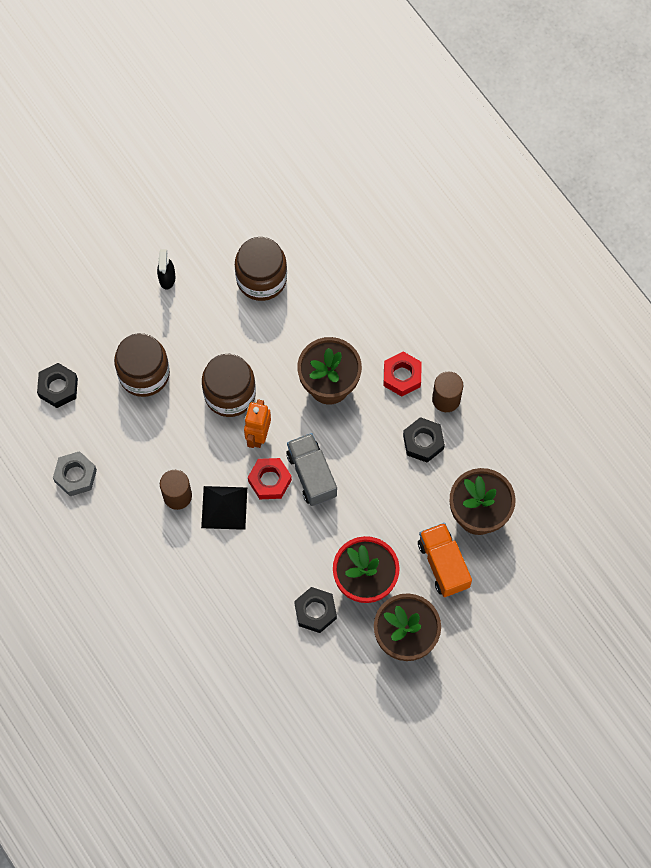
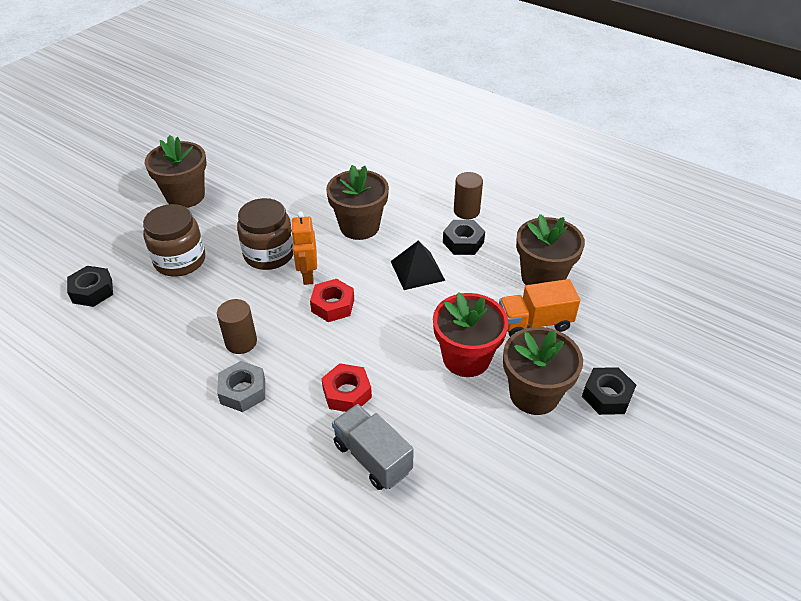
camera: 20 degrees left, 25 degrees down
grey nut [53,451,97,496] -> grey nut moved to [217,361,265,412]
black spray bottle [157,249,175,290] -> brown flower pot [145,135,207,208]
black pyramid [201,486,247,530] -> black pyramid moved to [391,240,446,290]
brown jar [235,237,287,301] -> none
grey truck [286,433,337,506] -> grey truck moved to [332,404,414,490]
black nut [294,587,337,633] -> black nut moved to [582,367,636,415]
red nut [384,351,422,397] -> red nut moved to [321,363,372,412]
orange truck [418,523,472,597] -> orange truck turned 60 degrees counterclockwise [499,279,580,337]

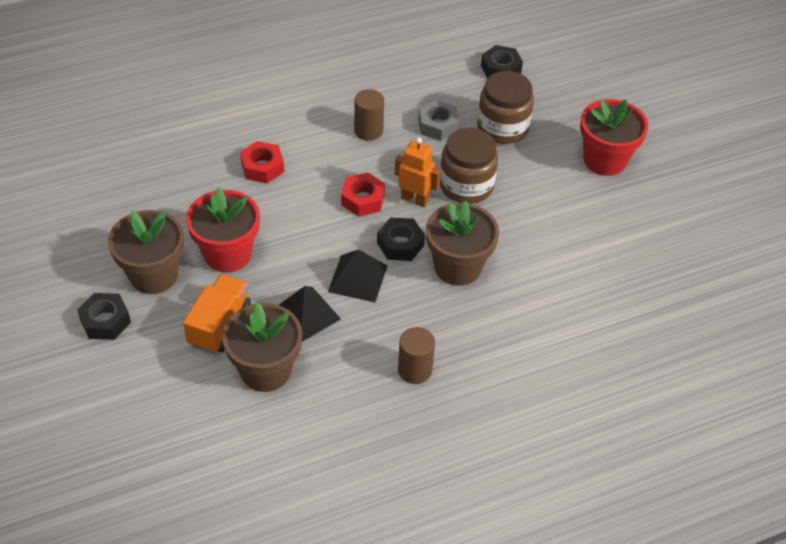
camera: 120 degrees right, 5 degrees up
brown flower pot [145,135,207,208] -> red flower pot [580,99,648,176]
grey nut [217,361,265,412] -> grey nut moved to [418,100,459,141]
grey truck [332,404,414,490] -> none
black nut [443,220,485,255] -> black nut moved to [377,217,425,261]
none -> black pyramid [279,286,341,342]

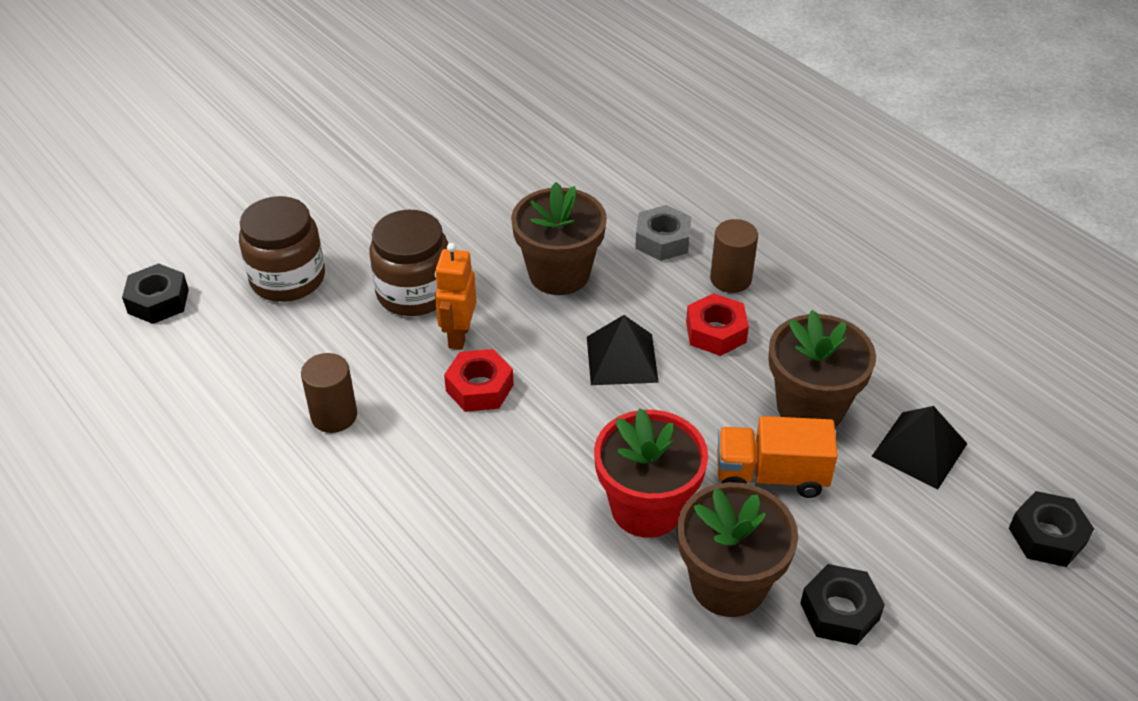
camera: 105 degrees left, 5 degrees down
red nut [240,141,284,184] -> red nut moved to [686,293,749,356]
black pyramid [279,286,341,342] -> black pyramid moved to [871,406,968,489]
black nut [377,217,425,261] -> black nut moved to [1009,491,1094,567]
grey nut [418,100,459,141] -> grey nut moved to [635,205,691,261]
red flower pot [580,99,648,176] -> none

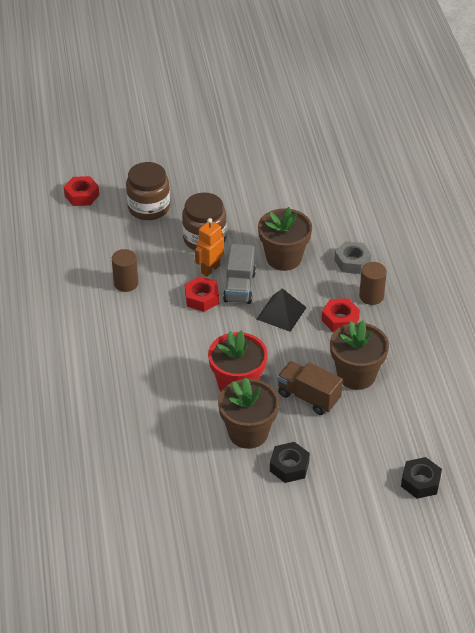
camera: 30 degrees right, 0 degrees up
black nut [122,263,189,324] -> red nut [64,176,99,206]
orange truck [717,416,838,498] -> brown truck [277,361,343,415]
black pyramid [871,406,968,489] -> none
none -> grey truck [223,244,256,304]

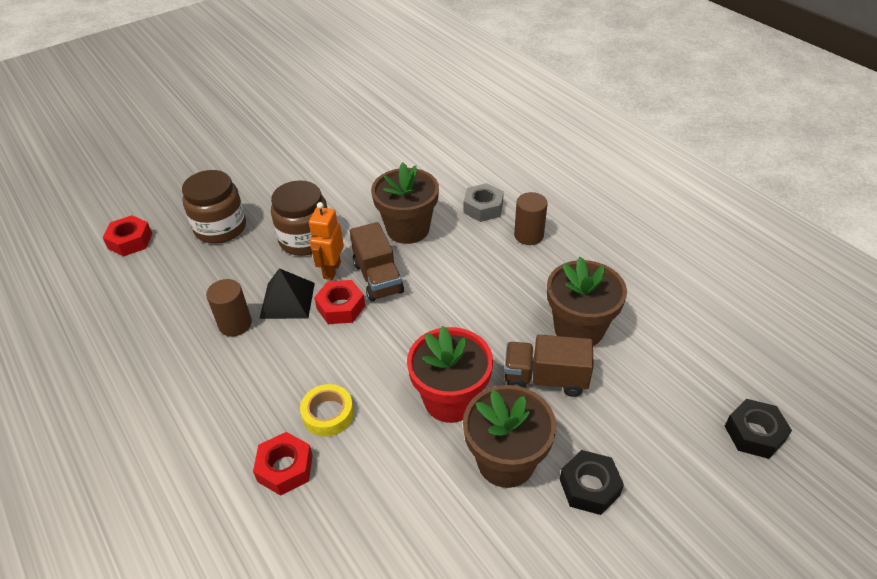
camera: 25 degrees left, 0 degrees up
grey truck [223,244,256,304] -> brown truck [350,222,404,302]
black pyramid [257,288,307,332] -> black pyramid moved to [259,268,315,319]
red nut [321,298,360,332] -> red nut moved to [253,432,313,496]
none -> yellow tape [300,384,354,437]

